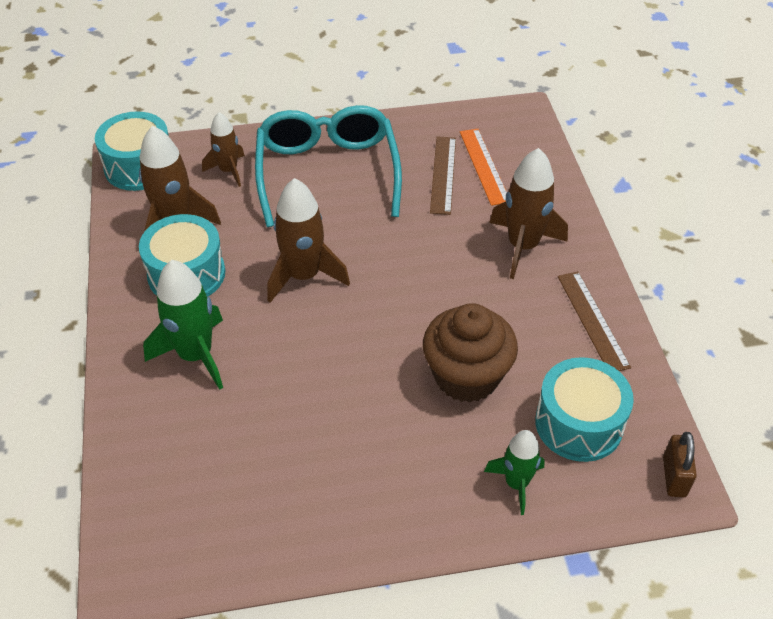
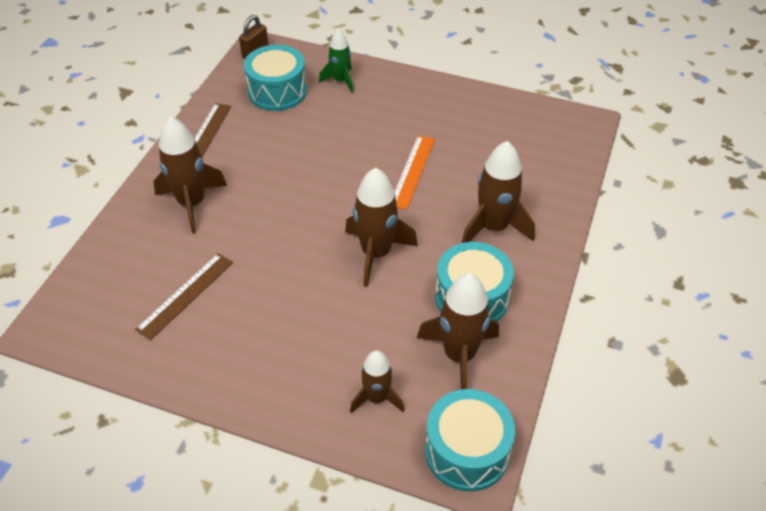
camera: 150 degrees left, 0 degrees up
green rocket [143,260,223,390] -> brown rocket [462,141,535,243]
turquoise glasses [255,105,402,227] -> none
brown cupcake [423,303,518,402] -> none
orange ruler [460,129,507,206] -> orange ruler moved to [395,136,435,210]

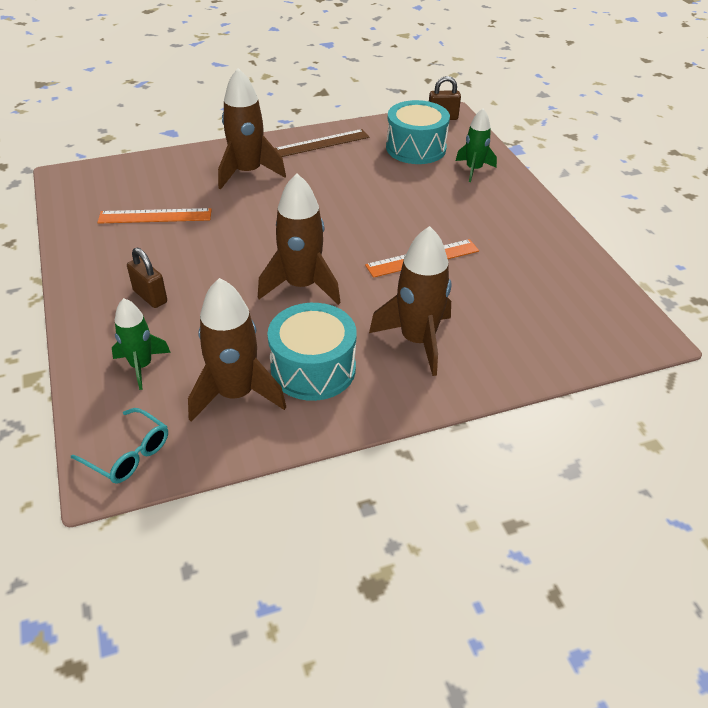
camera: 50 degrees right, 5 degrees down
brown ruler [135,253,233,340] -> orange ruler [97,208,212,224]
brown rocket [350,350,404,413] -> green rocket [112,298,171,390]
turquoise drum [425,389,515,491] -> turquoise glasses [71,408,168,484]
none -> brown padlock [127,248,167,308]

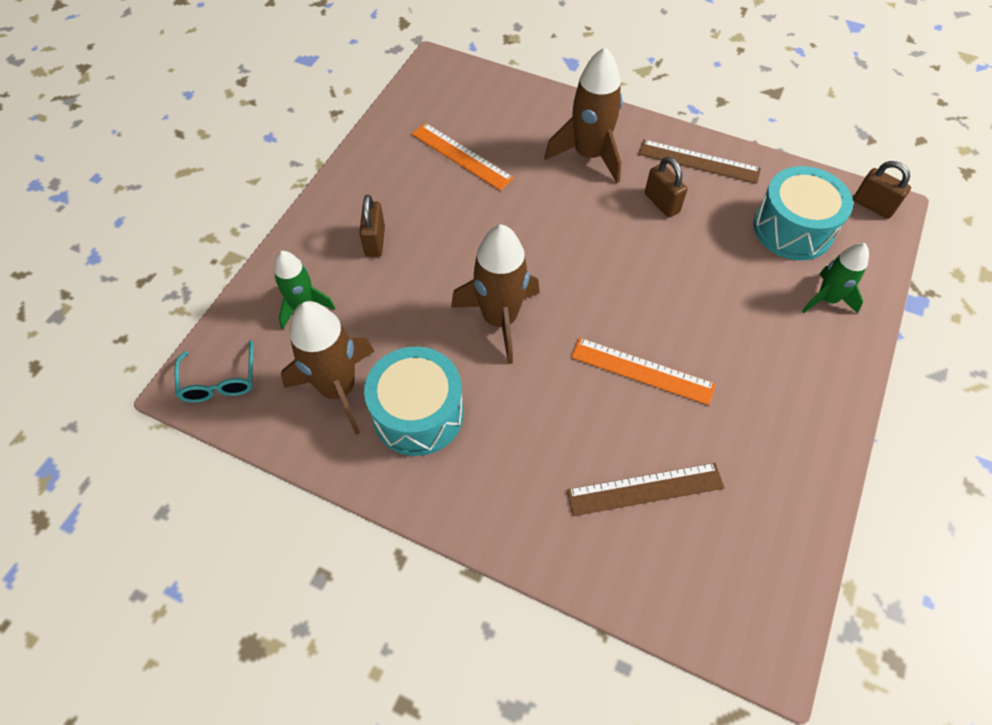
camera: 45 degrees right, 15 degrees up
brown rocket [369,226,451,376] -> none
none -> brown ruler [567,463,725,516]
none -> brown padlock [645,157,688,217]

